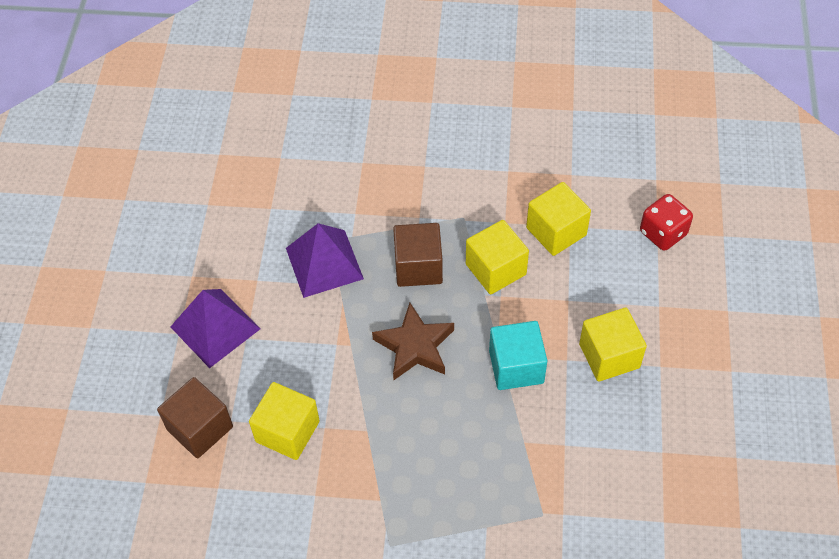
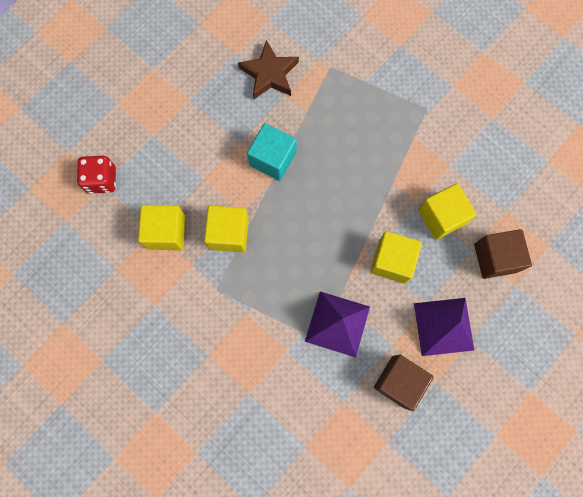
camera: 145 degrees left, 20 degrees up
brown star [372,303,454,380] -> brown star moved to [238,40,299,99]
brown cube [393,223,443,287] -> brown cube moved to [374,355,434,411]
yellow cube [579,308,647,382] -> yellow cube moved to [370,231,422,284]

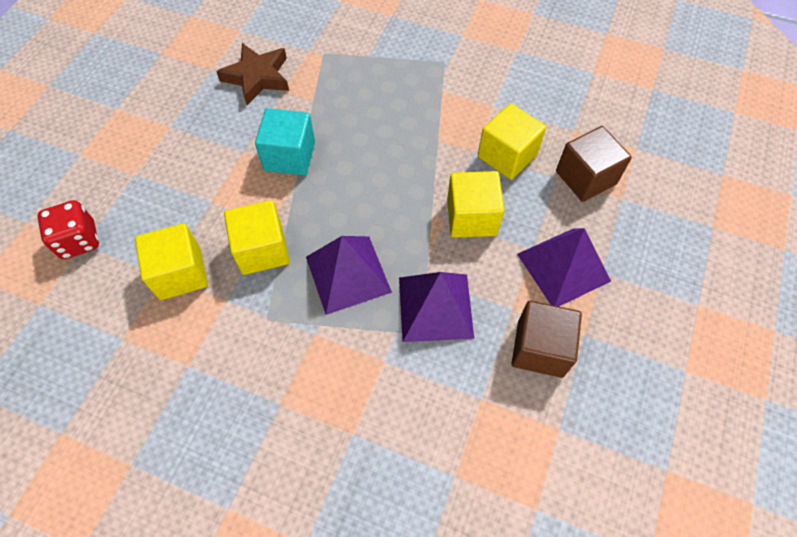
camera: 20 degrees left, 15 degrees down
none -> purple pyramid [306,236,392,315]

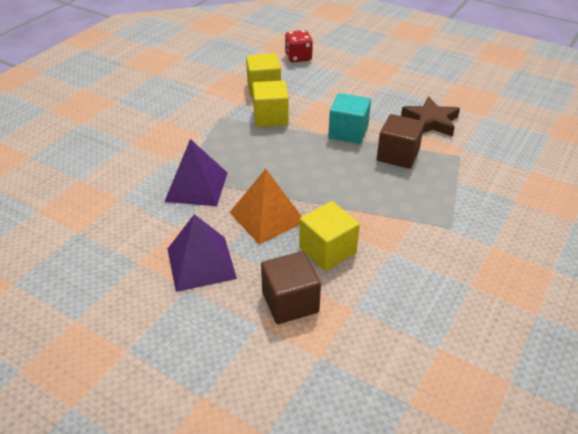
camera: 100 degrees right, 20 degrees down
purple pyramid [306,236,392,315] -> none
yellow cube [447,171,505,238] -> orange pyramid [230,169,302,244]
brown cube [512,301,582,378] -> brown cube moved to [377,114,424,169]

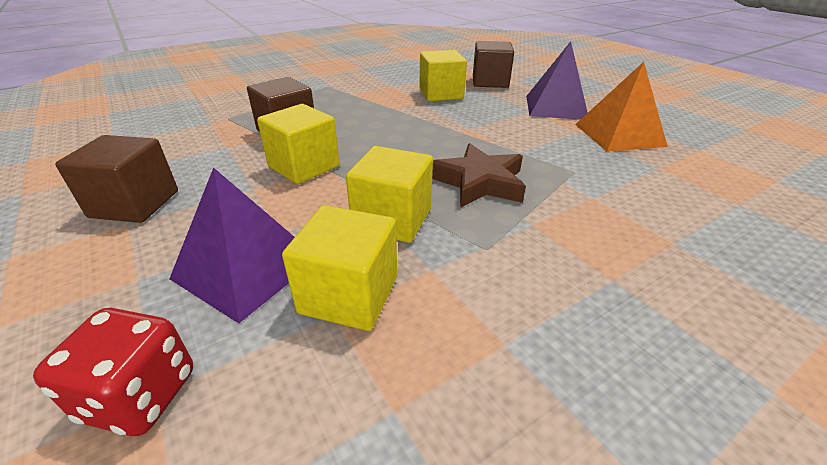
camera: 155 degrees left, 5 degrees down
purple pyramid [164,139,227,206] -> purple pyramid moved to [169,167,294,323]
orange pyramid [230,169,302,244] -> orange pyramid moved to [575,62,668,152]
turquoise cube [328,93,371,144] -> yellow cube [257,104,340,184]
brown star [401,97,460,137] -> brown star moved to [432,143,526,208]
none -> brown cube [55,135,178,223]

